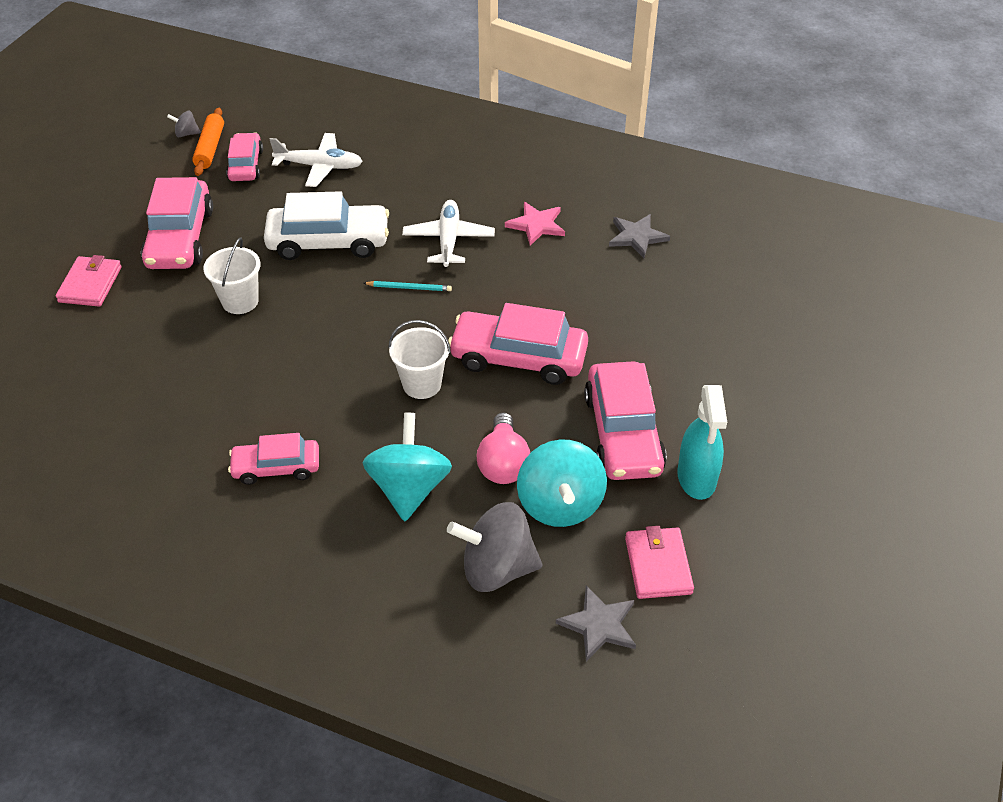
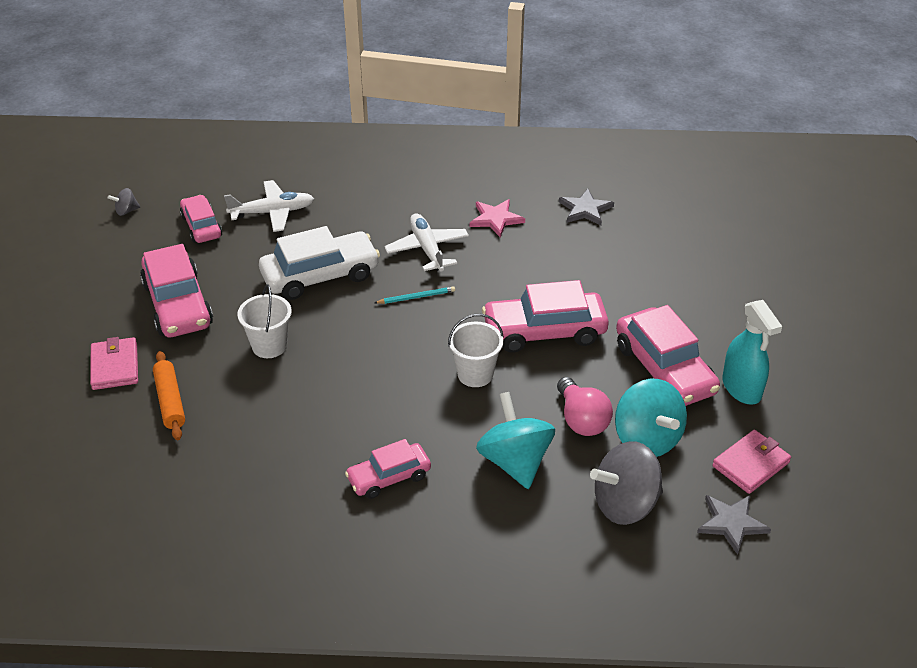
camera: 20 degrees left, 5 degrees down
orange rolling pin [192,108,224,176] -> orange rolling pin moved to [153,351,185,440]
pink wallet [625,526,694,599] -> pink wallet turned 75 degrees clockwise [713,430,791,494]

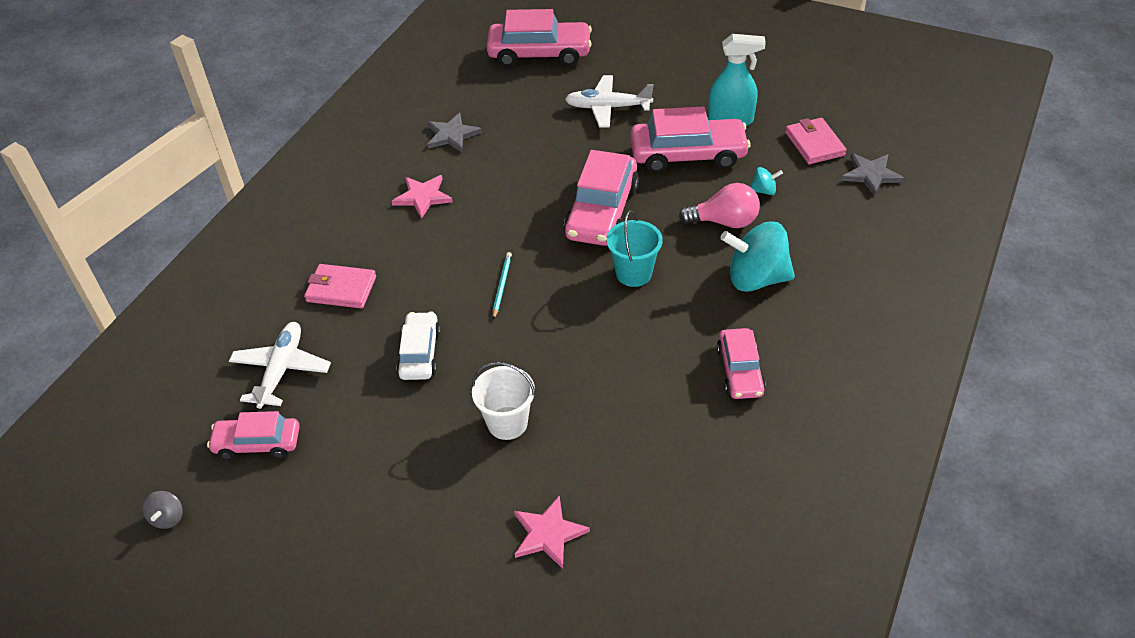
camera: 65 degrees left, 5 degrees up
pink wallet [90,337,138,390] -> pink wallet moved to [304,264,376,309]
pink car [140,244,213,337] -> pink car moved to [487,9,592,67]
orange rolling pin [153,351,185,440] -> pink star [514,496,590,569]
white car [259,226,380,300] -> white car [397,311,441,380], size x0.60
white plane [384,213,469,272] -> white plane moved to [565,75,654,128]
white bucket [448,314,504,387] -> turquoise bucket [607,210,663,287]
grey spinning top [590,441,663,525] -> none
turquoise spinning top [615,379,687,457] -> turquoise spinning top [750,167,783,195], size x0.45

